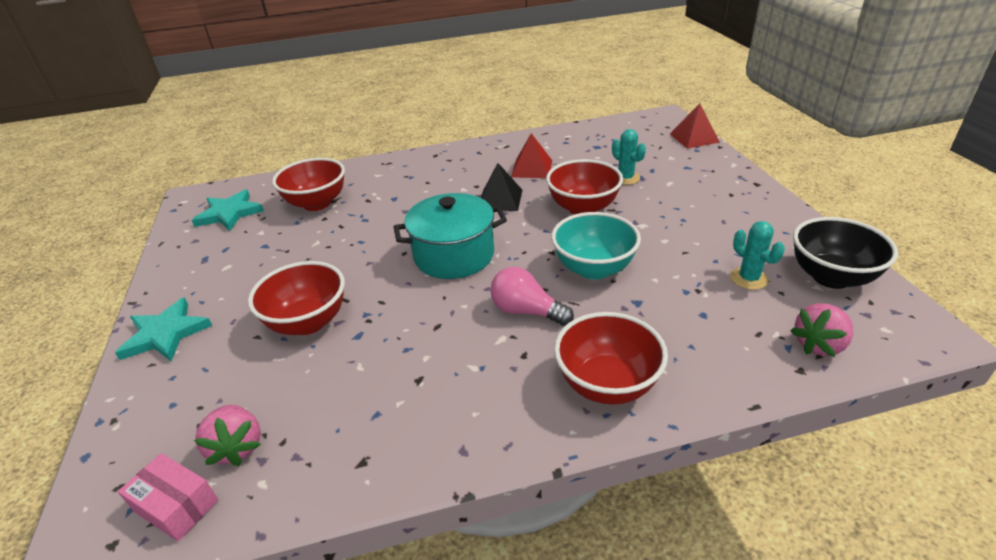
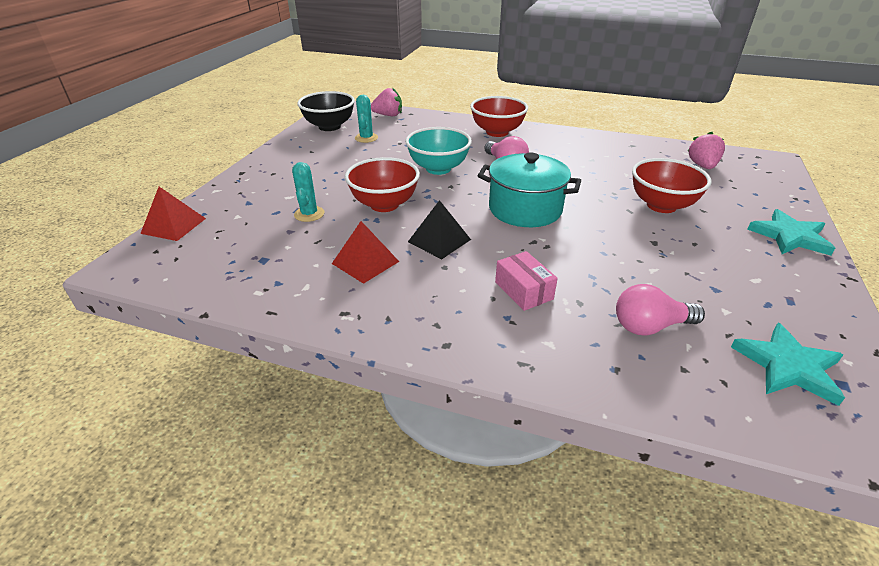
camera: 150 degrees left, 0 degrees up
pink box [118,453,219,541] -> pink box moved to [495,251,558,311]
red bowl [272,158,345,211] -> pink light bulb [616,284,705,335]

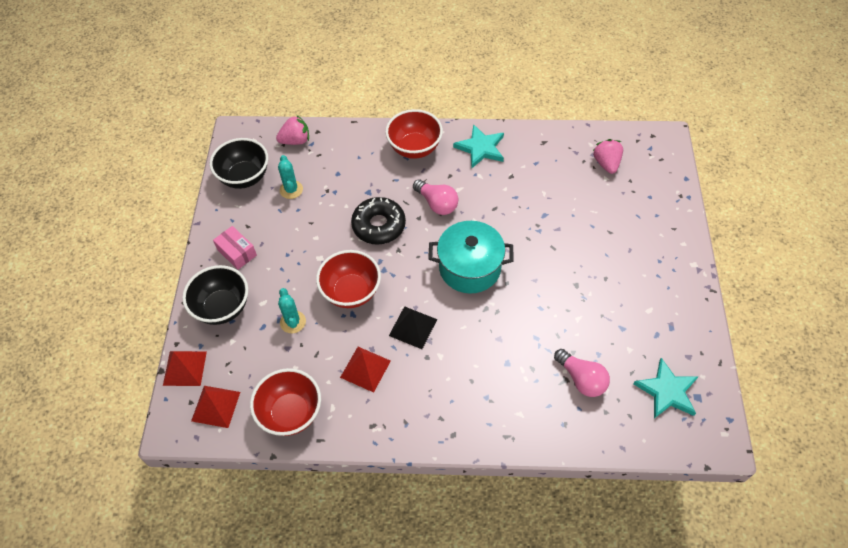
camera: 15 degrees left, 20 degrees up
turquoise bowl [405,127,472,175] -> black donut [351,197,406,245]
pink box [495,251,558,311] -> pink box moved to [213,226,257,270]
pink light bulb [616,284,705,335] -> pink light bulb turned 105 degrees counterclockwise [554,349,610,397]
red bowl [632,158,712,213] -> red bowl moved to [250,368,321,436]
turquoise star [747,209,835,256] -> turquoise star moved to [453,124,504,168]
none -> black bowl [182,265,248,325]
none -> red pyramid [191,386,240,428]

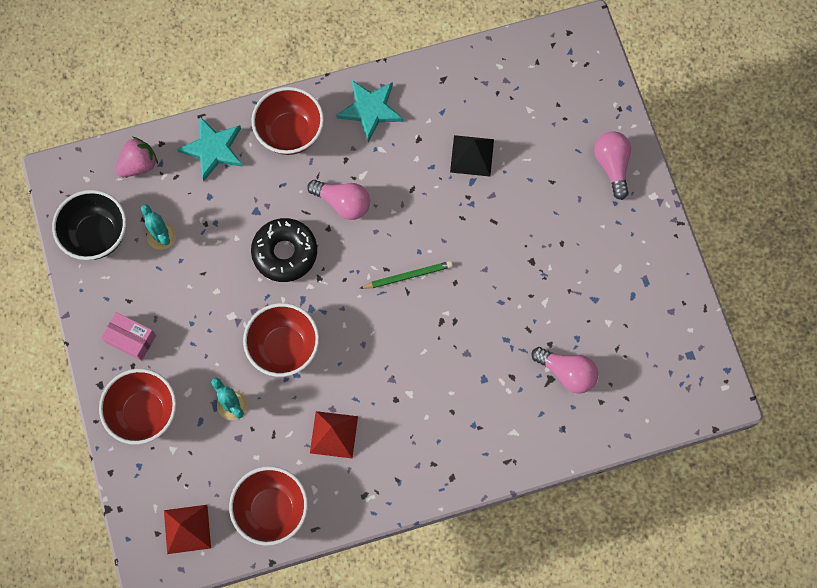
camera: 20 degrees left, 15 degrees up
red pyramid [163,351,207,386] -> none
black bowl [182,265,248,325] -> red bowl [99,369,176,445]
black pyramid [389,306,437,349] -> black pyramid moved to [450,135,494,176]
turquoise pot [428,221,514,293] -> green pencil [359,261,453,289]
pink strawberry [593,139,623,174] -> none
turquoise star [634,358,699,419] -> turquoise star moved to [177,116,243,181]
none -> pink light bulb [594,131,631,200]

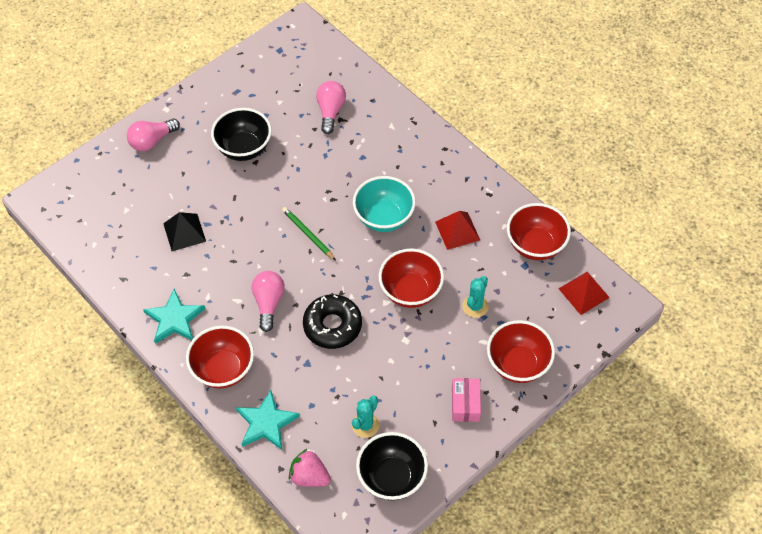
camera: 115 degrees left, 15 degrees down
none -> black bowl [211,108,272,161]
none -> turquoise bowl [353,176,416,232]

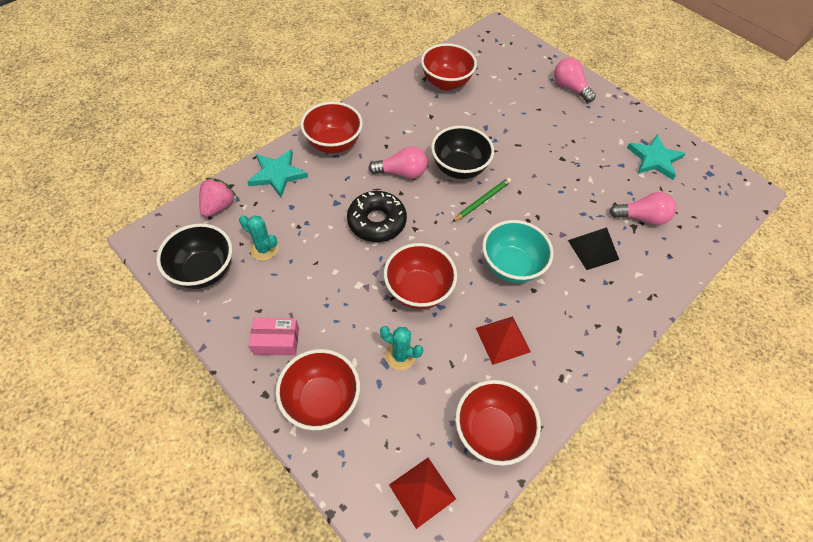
camera: 85 degrees right, 0 degrees up
turquoise star [143,289,206,344] -> turquoise star moved to [627,135,686,180]
black pyramid [163,212,206,251] -> black pyramid moved to [568,227,619,270]
black bowl [211,108,272,161] -> black bowl moved to [431,126,494,179]
none -> red bowl [421,43,477,90]

